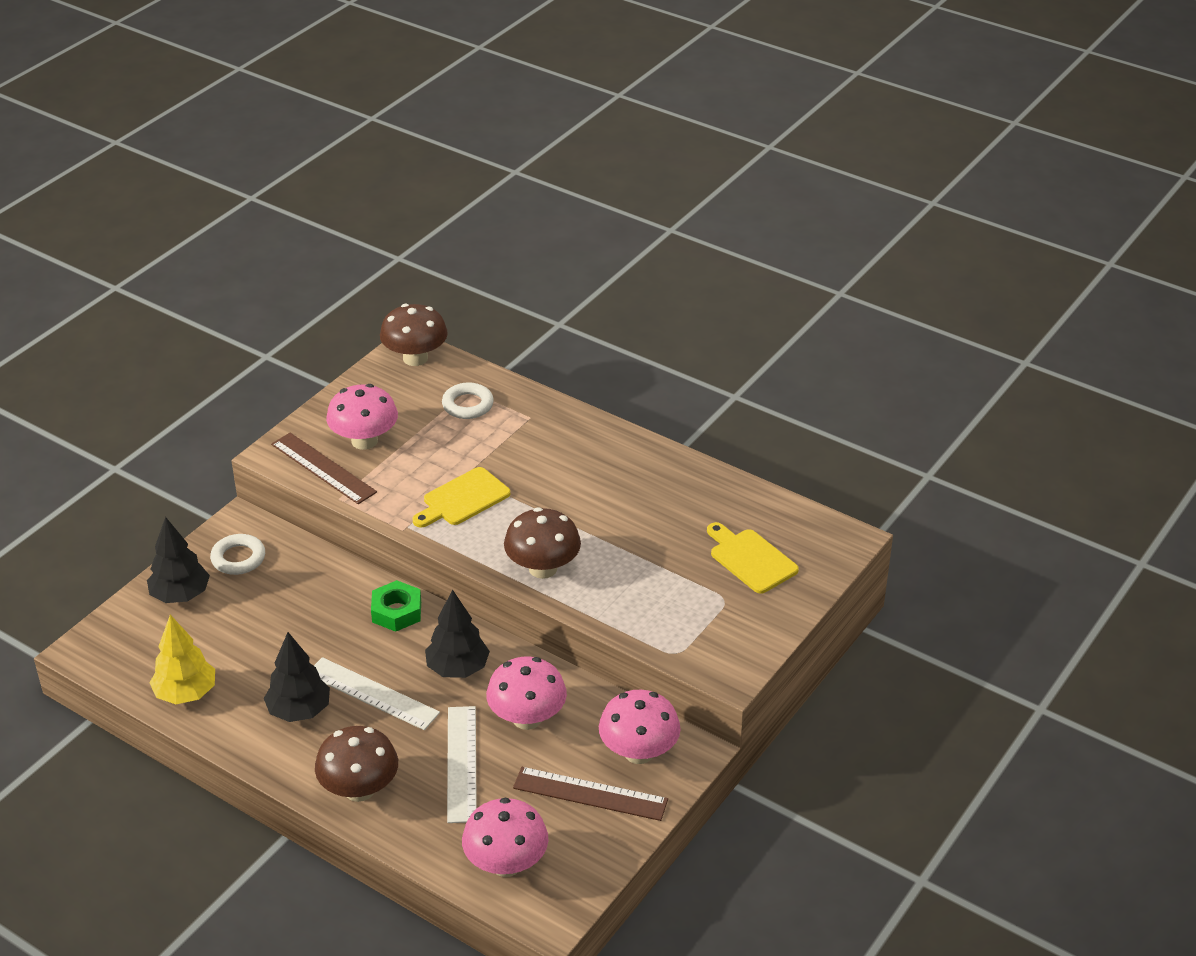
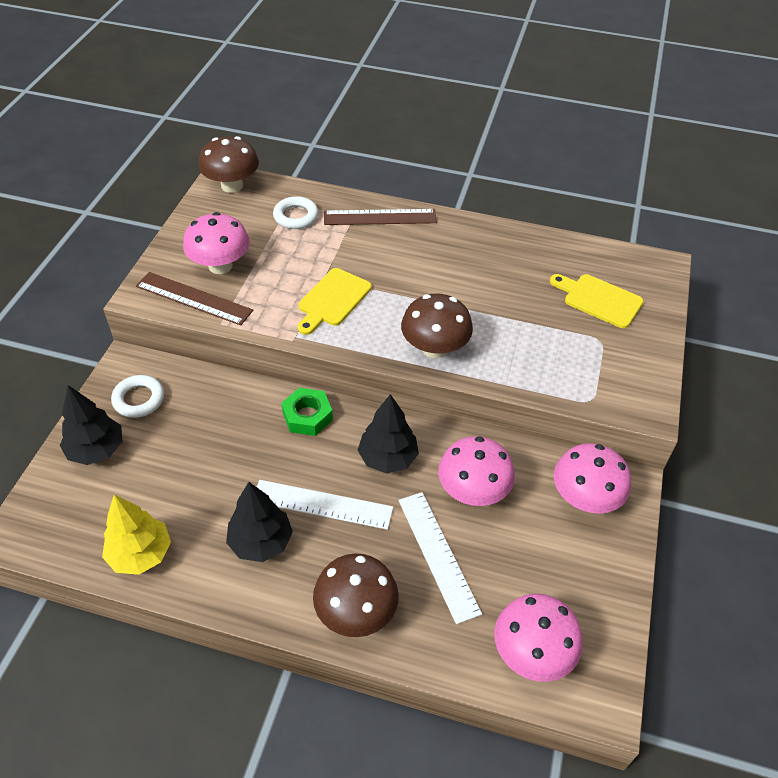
camera: 20 degrees left, 10 degrees up
brown ruler [513,767,668,821] -> brown ruler moved to [324,209,437,225]

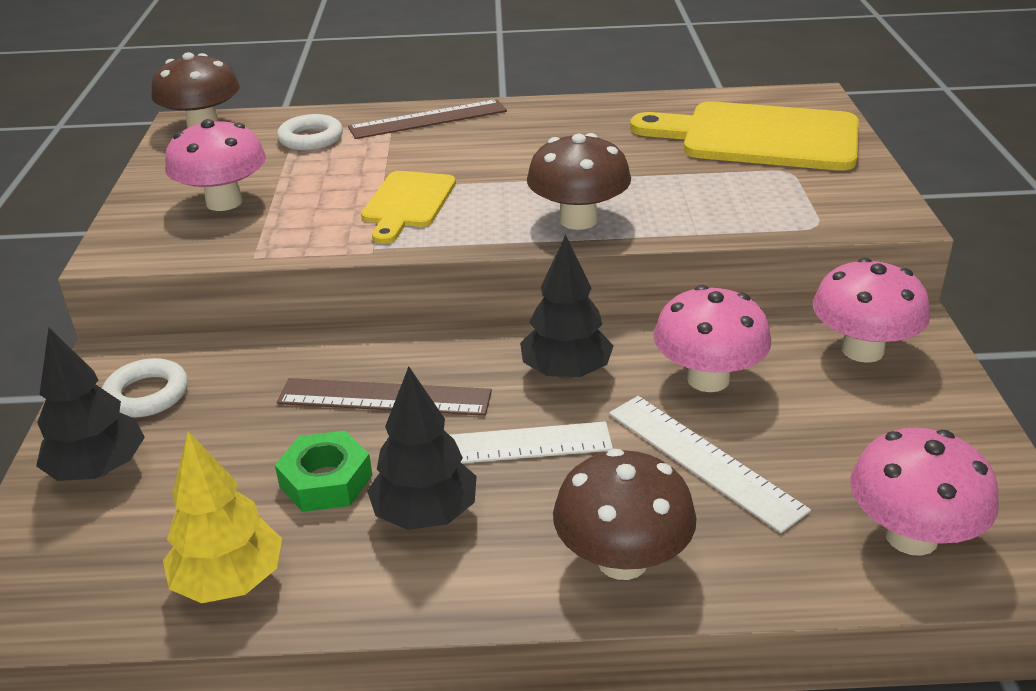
camera: 15 degrees left, 15 degrees down
brown ruler [136,272,253,325] -> brown ruler moved to [277,378,492,416]
green nut [281,388,333,436] -> green nut moved to [275,431,372,512]
yellow cutting board [550,274,644,328] -> yellow cutting board [630,101,859,171], size x1.78

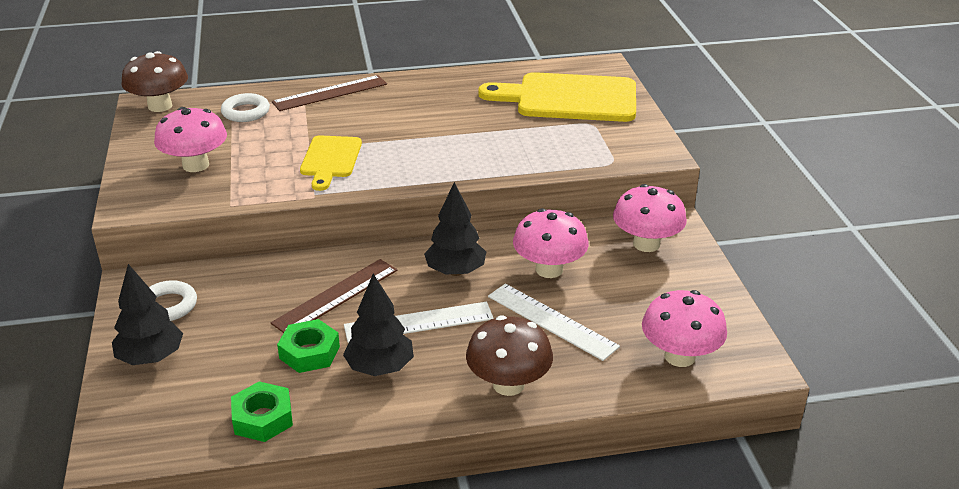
camera: 10 degrees left, 0 degrees up
yellow tree [163,431,282,603] -> green nut [231,381,293,442]
brown ruler [277,378,492,416] -> brown ruler turned 45 degrees counterclockwise [271,259,397,333]
brown mushroom [527,133,631,230] -> none

